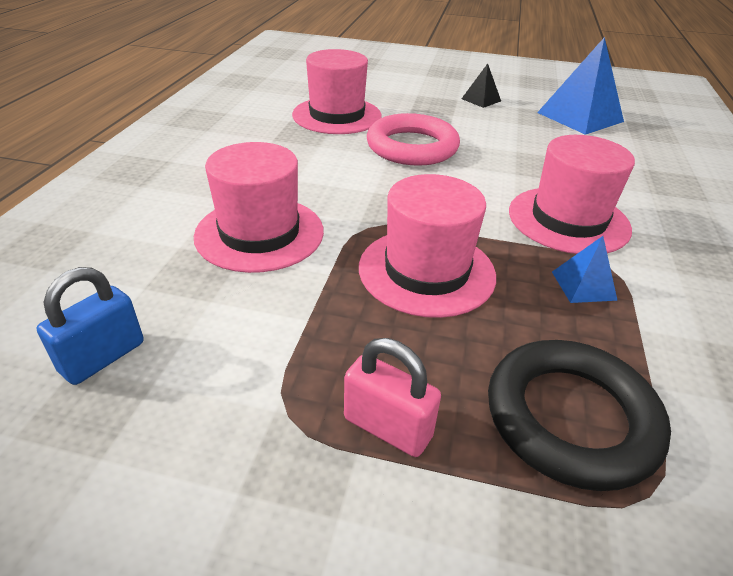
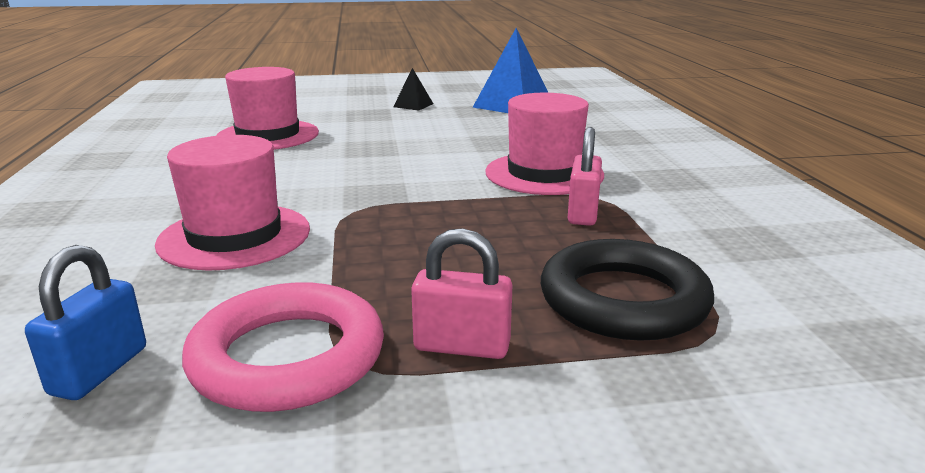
camera: 20 degrees left, 15 degrees down
pink hat [359,174,496,318] -> none
pink ring [367,113,460,166] -> pink ring moved to [182,282,384,412]
blue pyramid [552,236,618,303] -> pink padlock [568,127,602,226]

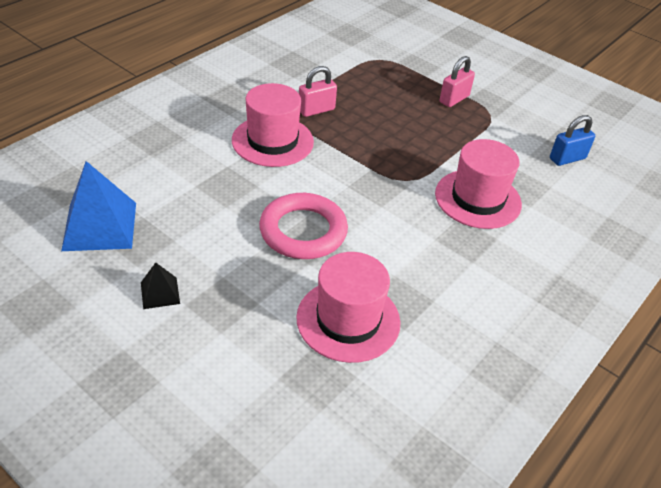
camera: 135 degrees left, 20 degrees up
pink ring [182,282,384,412] -> pink ring moved to [259,193,348,259]
pink padlock [411,228,512,359] -> pink padlock turned 75 degrees clockwise [440,56,475,107]
black ring [541,239,714,341] -> none

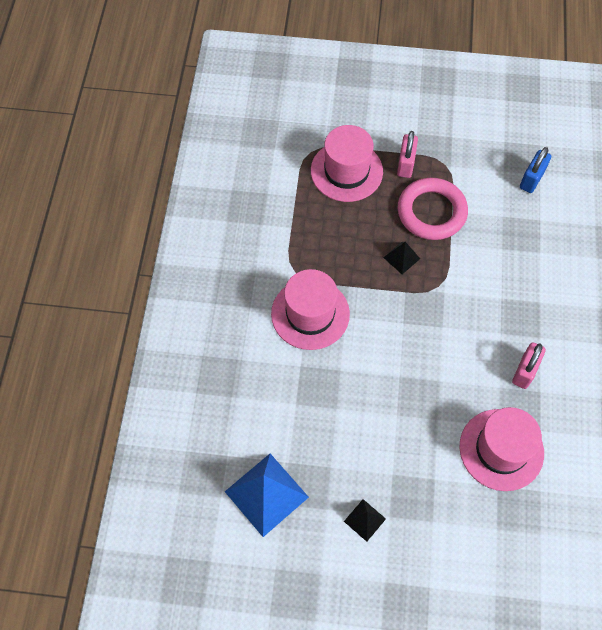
camera: 30 degrees left, 20 degrees up
pink ring [259,193,348,259] -> pink ring moved to [398,178,468,240]
pink padlock [299,66,337,117] -> pink padlock moved to [512,342,546,389]
pink hat [435,139,522,229] -> pink hat moved to [311,125,383,202]
none -> black pyramid [383,242,420,274]

